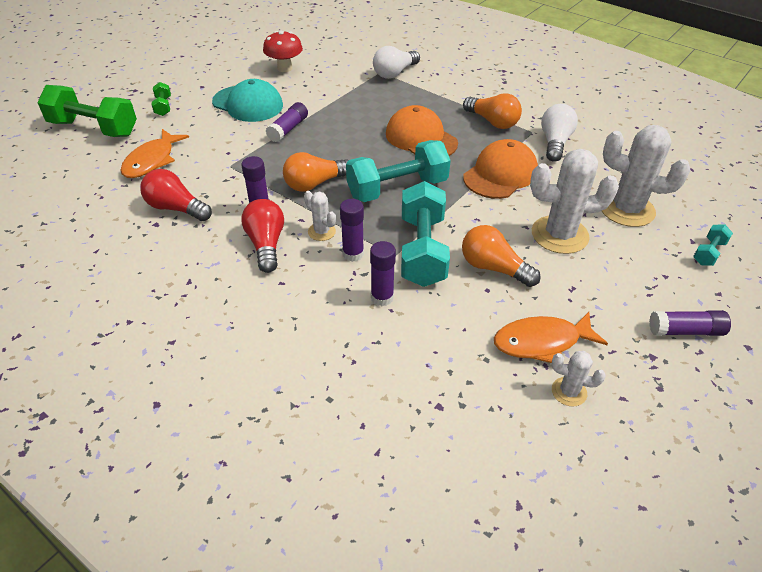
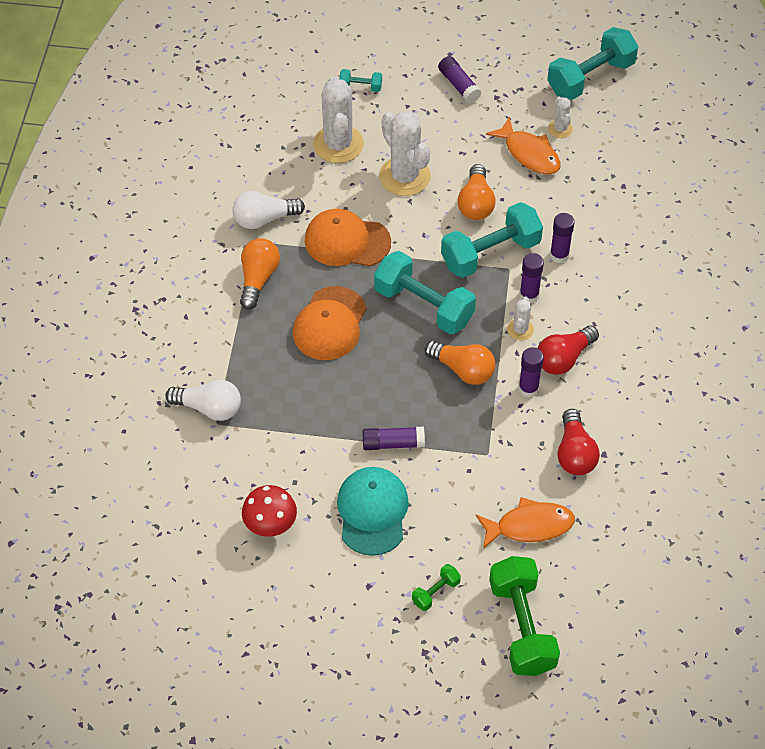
camera: 120 degrees left, 10 degrees up
none -> turquoise dumbbell [547,27,638,100]

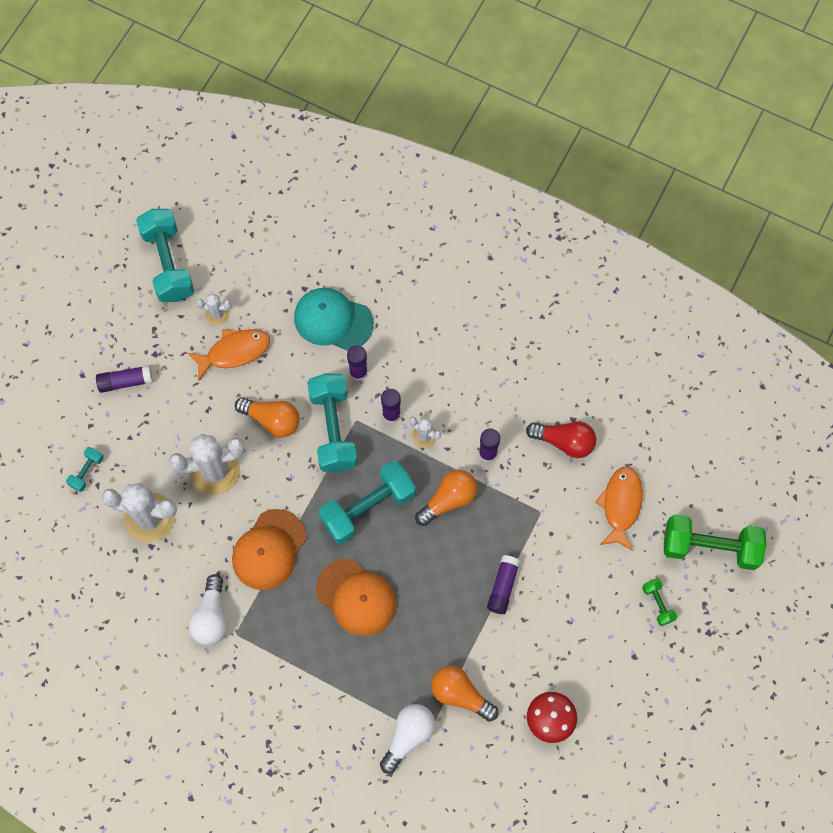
camera: 70 degrees left, 15 degrees up
orange light bulb [240,238,280,309] -> orange light bulb moved to [431,666,498,722]
turquoise cap [337,467,409,556] -> turquoise cap moved to [294,288,374,351]
red light bulb [538,325,599,375] -> none

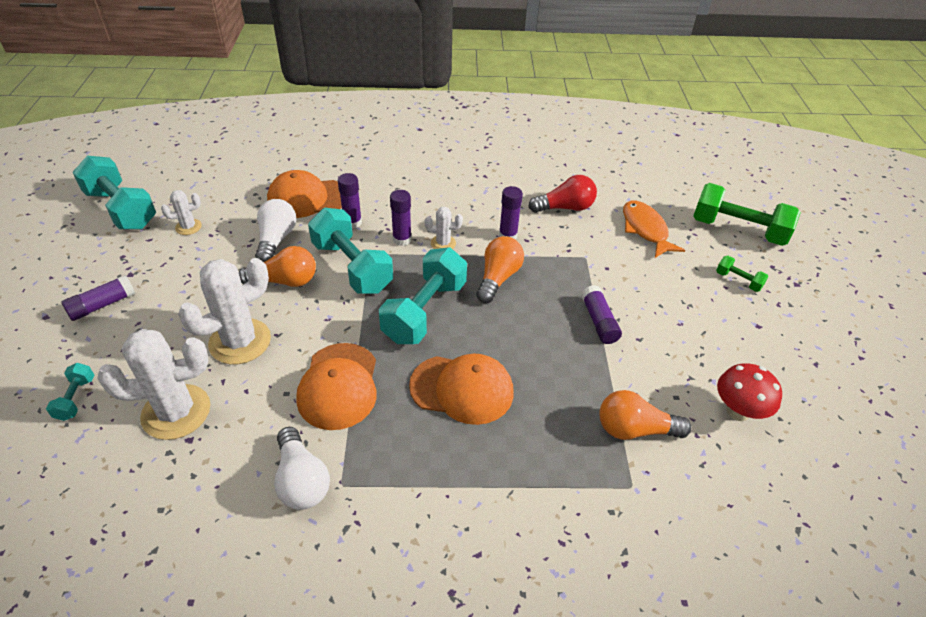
camera: 30 degrees left, 25 degrees down
orange fish [188,329,270,381] -> none
turquoise cap [294,288,374,351] -> orange cap [267,170,342,218]
white light bulb [380,704,435,774] -> white light bulb moved to [255,199,296,262]
green dumbbell [664,514,766,570] -> green dumbbell turned 45 degrees clockwise [693,183,801,246]

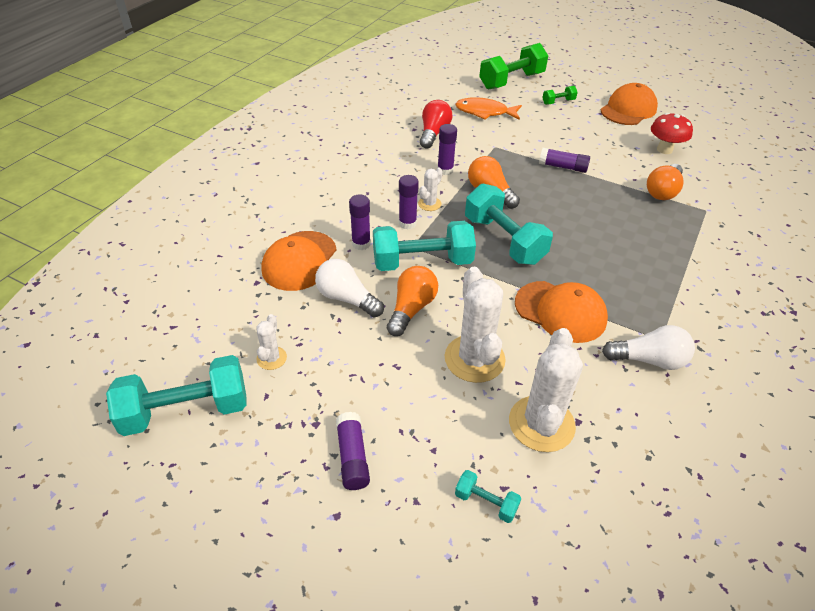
camera: 60 degrees left, 0 degrees up
orange cap [409,354,514,425] -> orange cap moved to [601,83,658,125]

